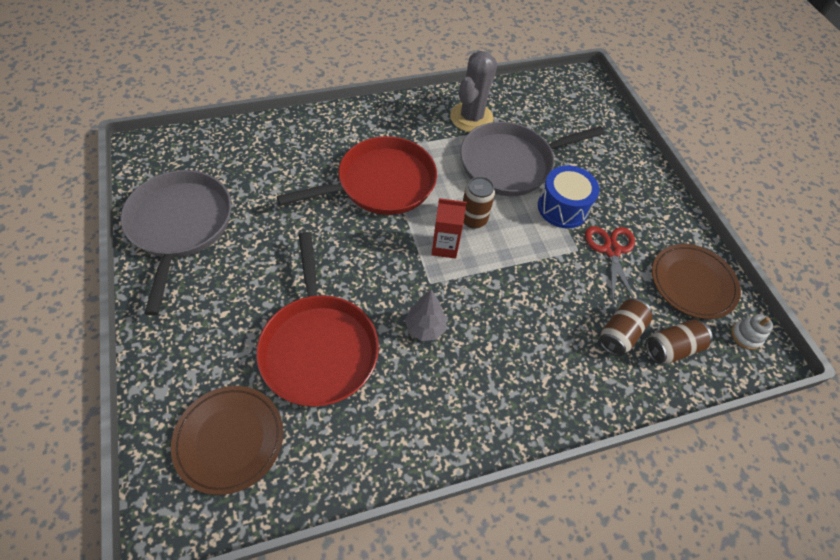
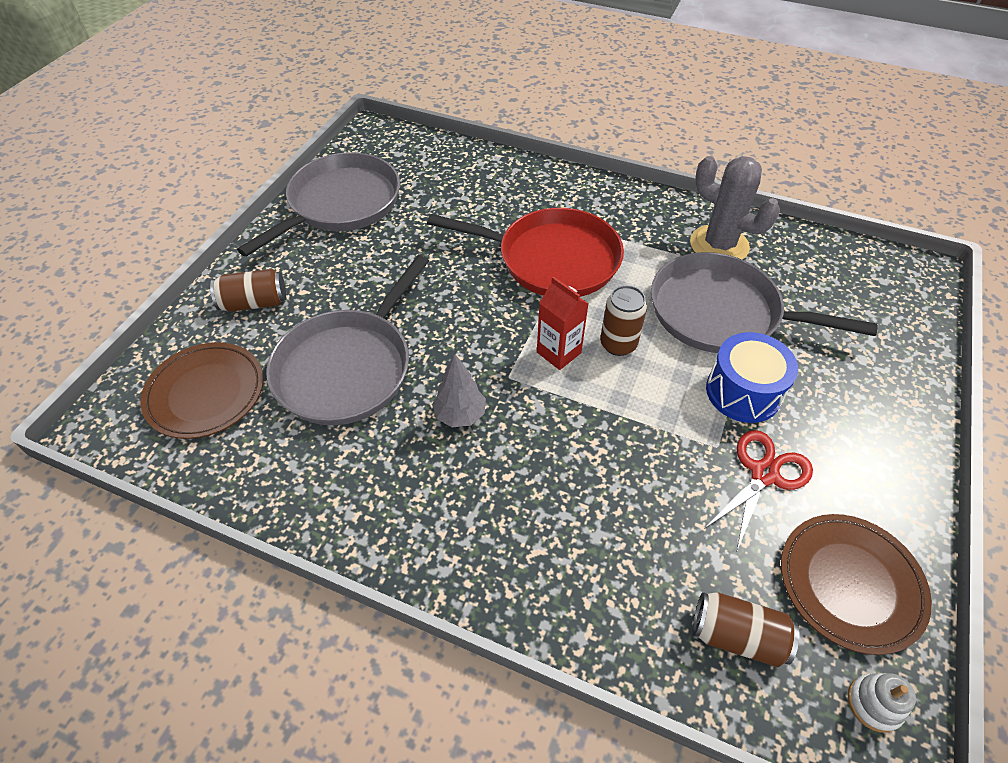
camera: 45 degrees right, 5 degrees down
red pan [256,232,379,407] -> grey pan [266,255,429,425]
grey cactus [450,51,498,132] -> grey cactus turned 60 degrees clockwise [690,156,780,260]
brown can [599,298,653,356] -> brown can moved to [210,269,286,312]

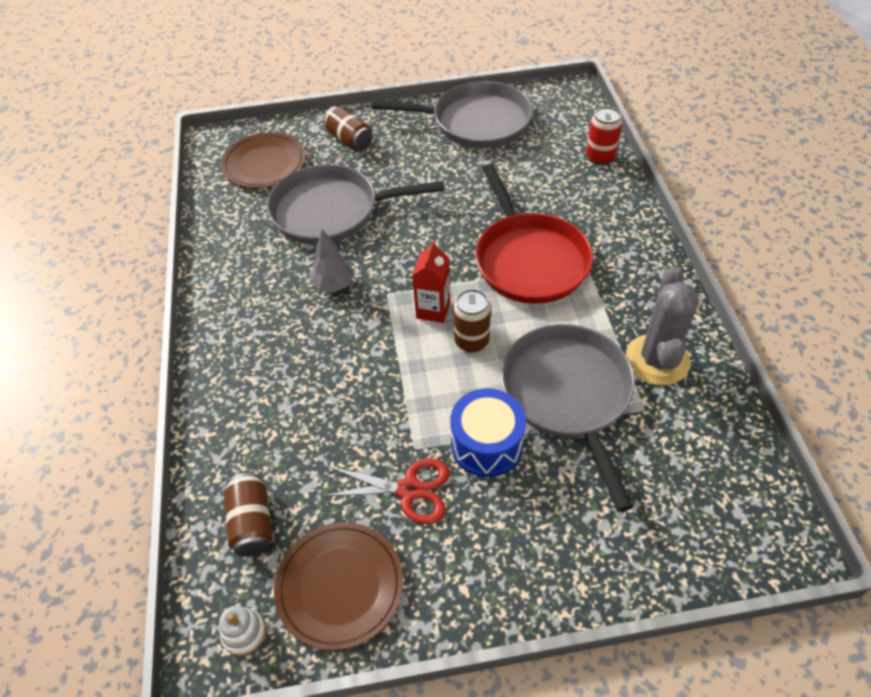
camera: 60 degrees right, 0 degrees up
none -> red can [586,106,622,165]

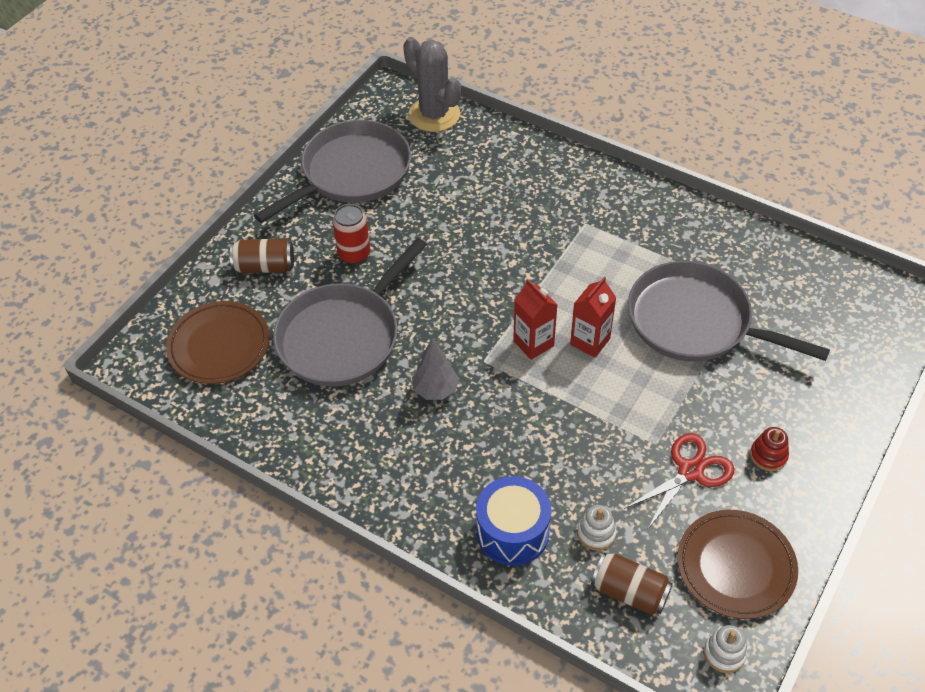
camera: 50 degrees left, 0 degrees up
blue drum [450,389,526,477] -> blue drum moved to [476,476,551,566]
brown can [453,289,491,353] -> red carton [570,277,616,358]
red pan [475,164,593,304] -> none
red can [586,106,622,165] -> red can moved to [333,204,370,264]
grey cactus [626,267,699,385] -> grey cactus moved to [403,37,461,132]
none -> white stacking toy [577,505,617,551]
none -> red stacking toy [750,427,789,471]

